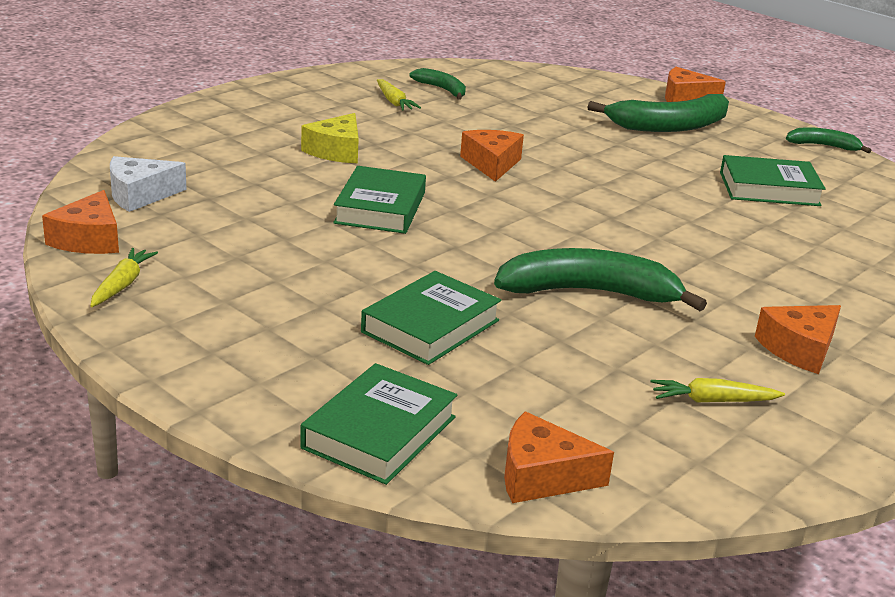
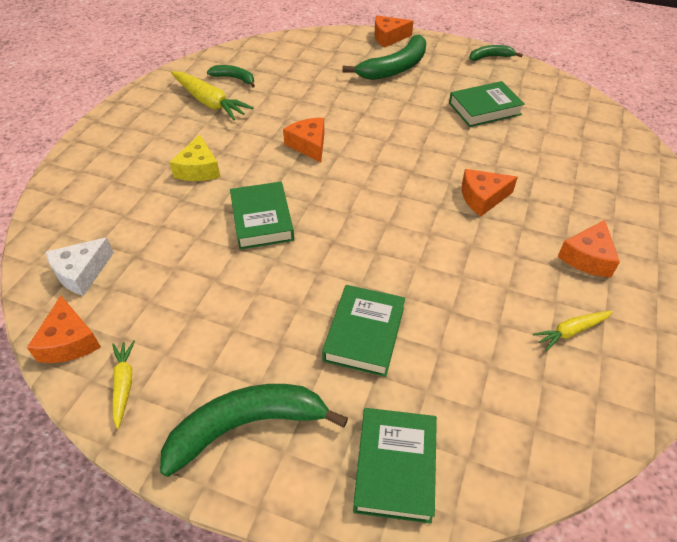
camera: 20 degrees left, 20 degrees up
yellow carrot [377,79,421,111] -> yellow carrot [171,71,254,120], size x1.78
green banana [494,248,707,311] -> green banana moved to [160,384,348,477]
orange cheese [504,411,614,503] -> orange cheese moved to [462,169,518,216]

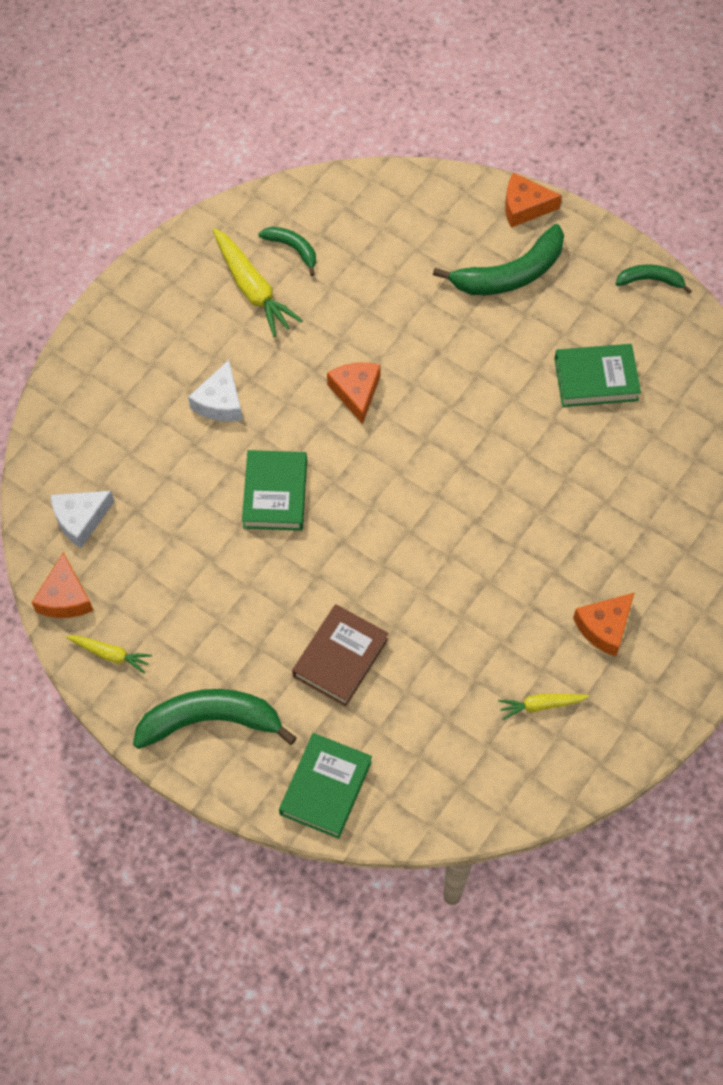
camera: 15 degrees right, 15 degrees up
yellow carrot [112,340,135,429] -> yellow carrot turned 105 degrees clockwise [66,635,152,674]
yellow cheese [169,134,220,181] -> white cheese [188,360,242,422]
green book [322,285,405,377] -> brown book [292,604,388,706]
orange cheese [462,169,518,216] -> none

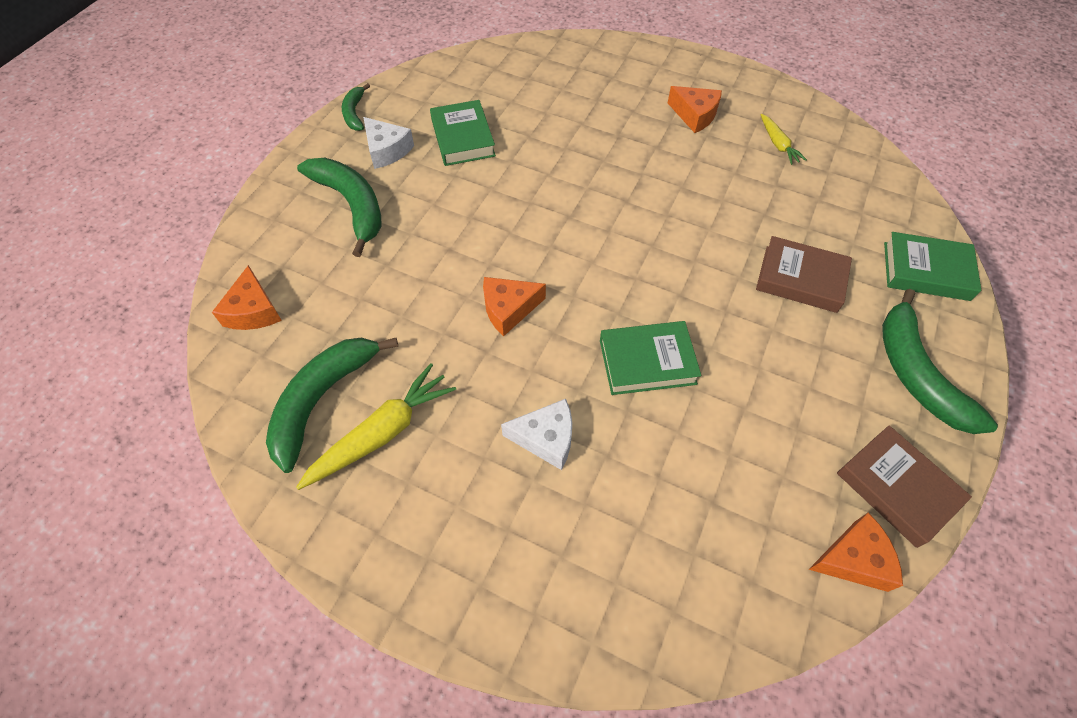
camera: 100 degrees left, 5 degrees down
white cheese [51,491,114,548] -> white cheese moved to [363,117,414,169]
yellow carrot [66,635,152,674] -> brown book [837,426,972,548]
green banana [258,227,316,276] -> green banana [266,338,398,473], size x1.87
orange cheese [505,172,562,228] -> orange cheese moved to [212,265,282,330]

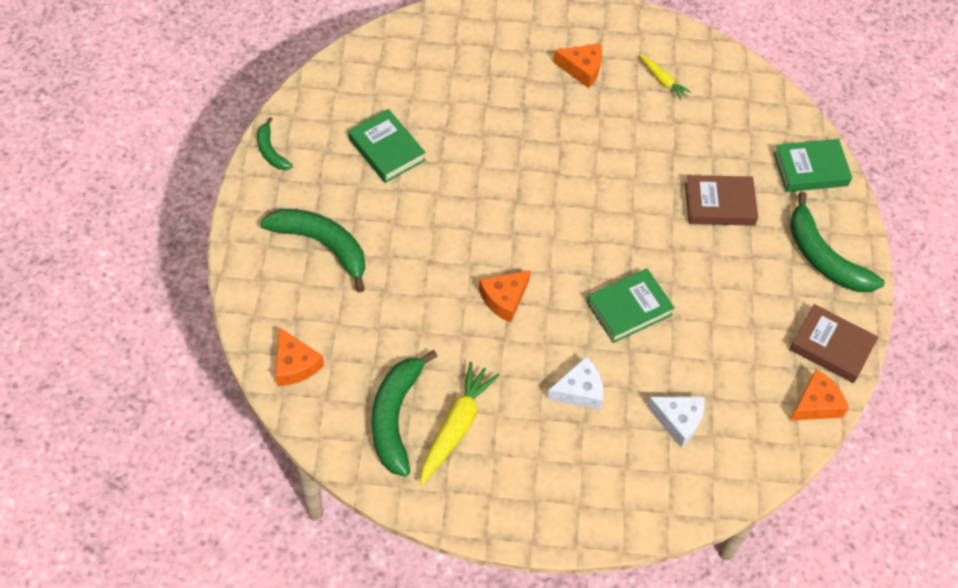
camera: 25 degrees left, 0 degrees up
white cheese [363,117,414,169] -> white cheese moved to [647,397,705,447]

